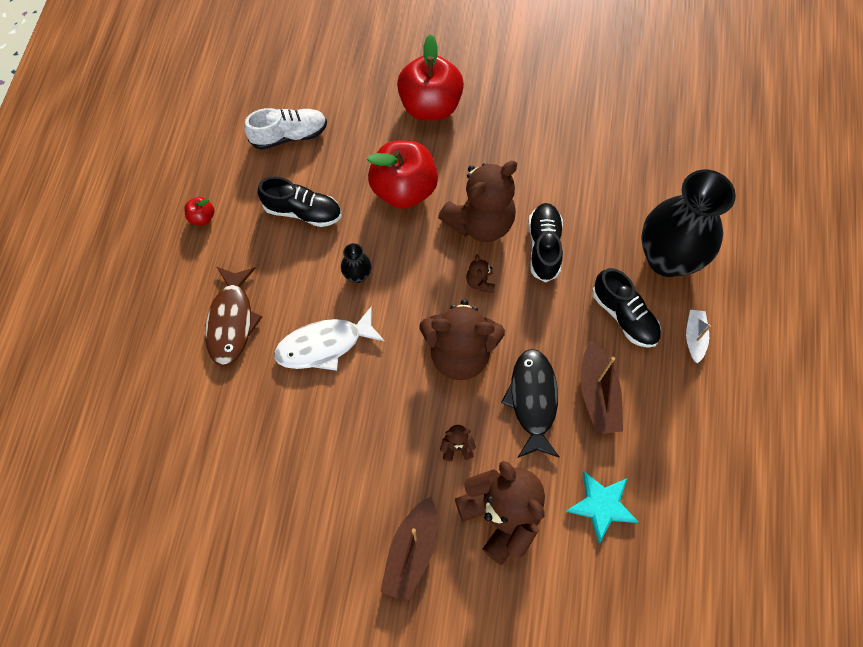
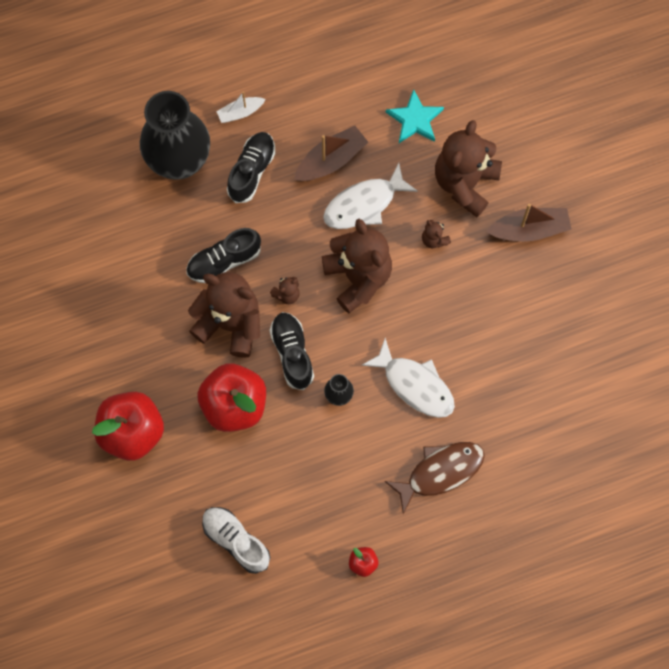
camera: 120 degrees left, 5 degrees up
black shoe [258,177,342,227] -> black shoe moved to [269,312,314,390]
black fish [501,349,560,458] -> white fish [323,163,418,229]

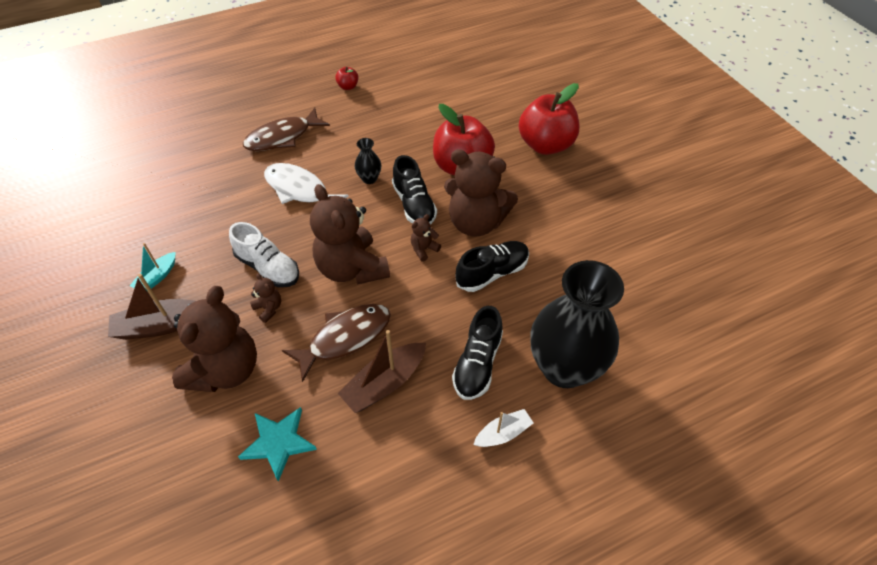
camera: 175 degrees right, 20 degrees down
white shoe [202,507,270,574] -> white shoe moved to [229,222,299,287]
white fish [323,163,418,229] -> brown fish [282,304,391,382]
none -> turquoise boat [130,243,176,292]

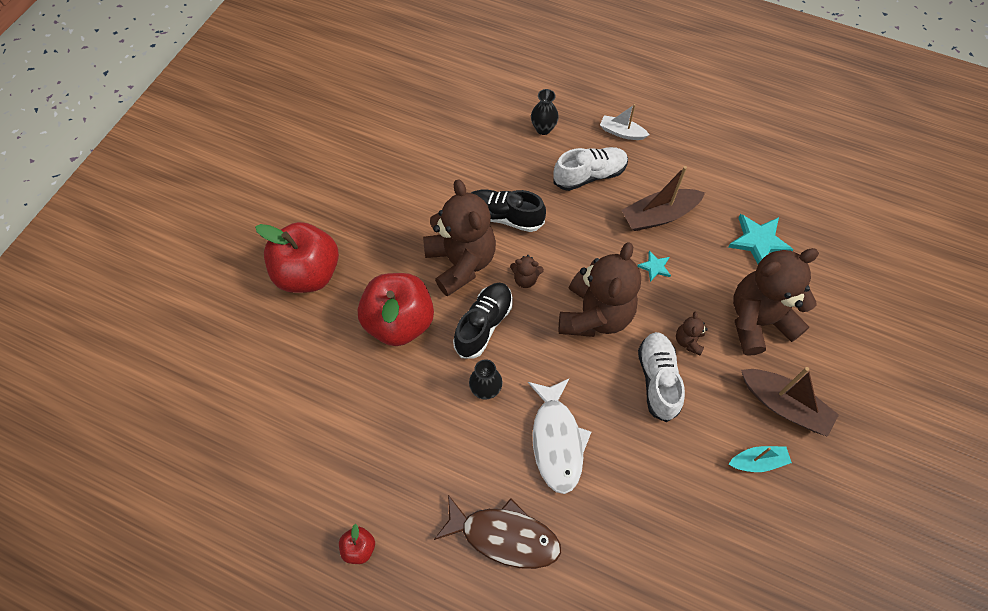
camera: 130 degrees left, 10 degrees up
brown fish [282,304,391,382] -> turquoise star [637,251,671,282]
brown boat [338,330,426,413] -> brown boat turned 150 degrees clockwise [621,166,705,231]
black shoe [452,306,503,400] -> white shoe [553,147,628,191]
black vase [530,260,624,388] -> black vase [531,89,559,135], size x0.41

